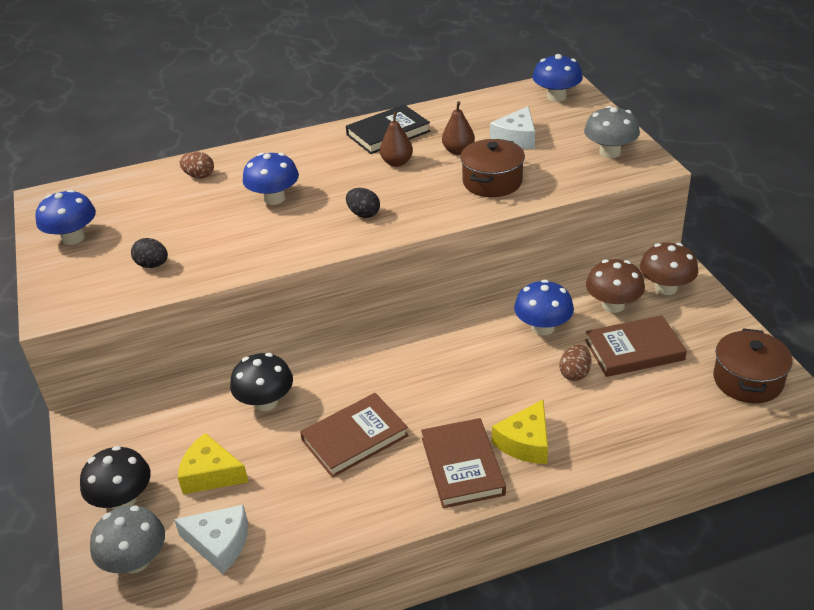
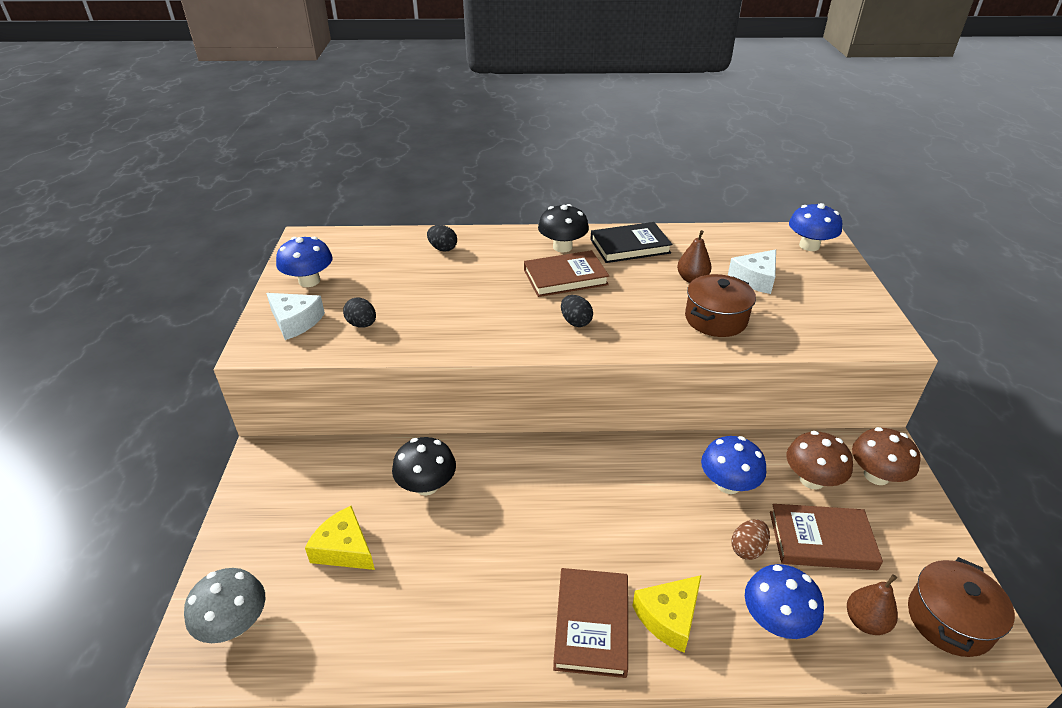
camera: 15 degrees right, 0 degrees up
black mushroom [80,446,151,509] -> black mushroom moved to [538,204,589,252]
white cheese [174,505,248,574] -> white cheese moved to [266,293,325,340]
brown egg [179,152,214,179] -> black egg [427,225,457,252]
blue mushroom [243,153,299,205] -> blue mushroom moved to [745,564,824,639]
brown book [300,393,409,478] -> brown book moved to [524,250,609,297]
brown pear [380,111,413,167] -> brown pear moved to [847,574,898,635]
grey mushroom [584,106,640,158] -> none

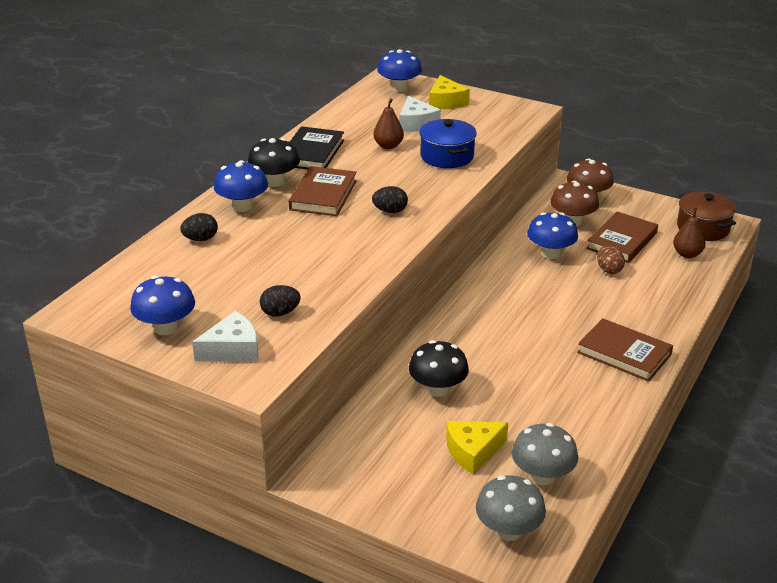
camera: 60 degrees left, 5 degrees down
yellow cheese [632,575,701,653] -> yellow cheese moved to [429,75,470,109]
brown pot [685,274,756,337] -> blue pot [419,119,477,168]
blue mushroom [745,564,824,639] -> blue mushroom moved to [214,160,268,212]
none -> grey mushroom [512,423,578,485]

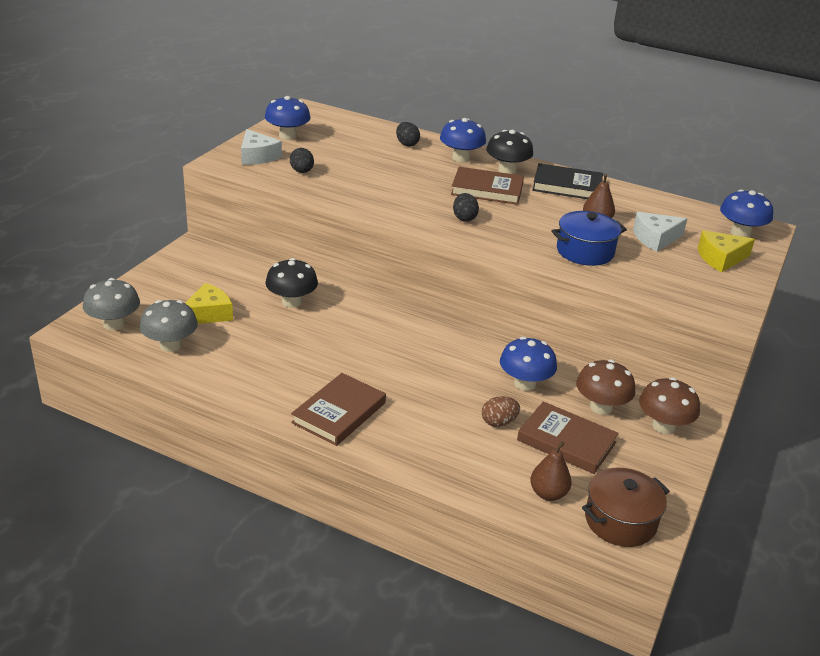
camera: 85 degrees right, 0 degrees up
yellow cheese [446,421,508,475] -> yellow cheese turned 75 degrees clockwise [185,283,233,324]

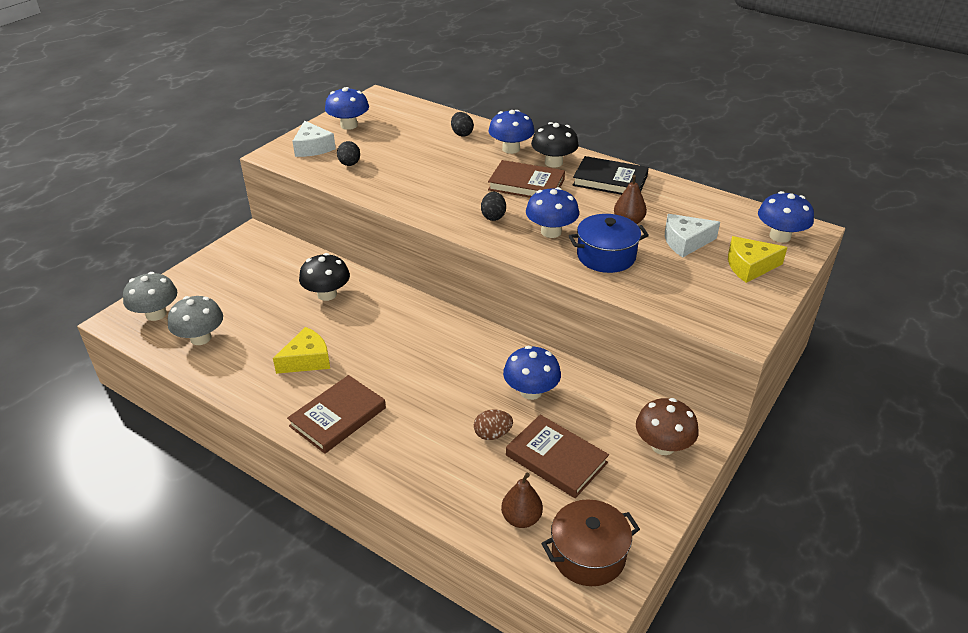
camera: 10 degrees right, 5 degrees up
yellow cheese [185,283,233,324] -> yellow cheese moved to [273,327,330,374]
brown mushroom [576,360,635,415] -> none
none -> blue mushroom [526,187,579,238]

